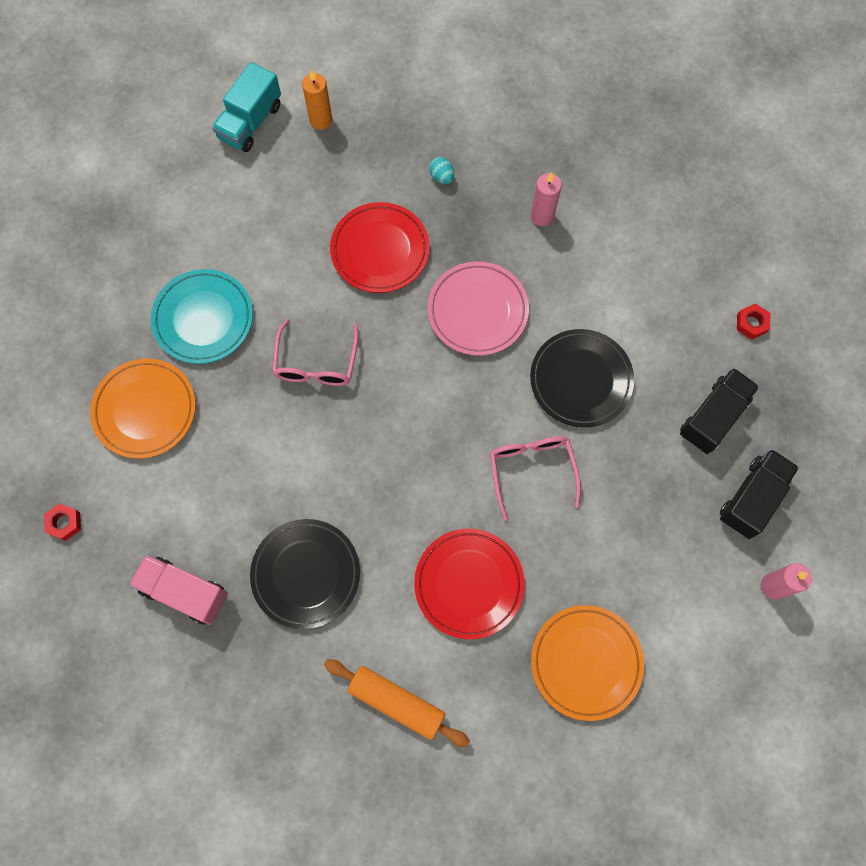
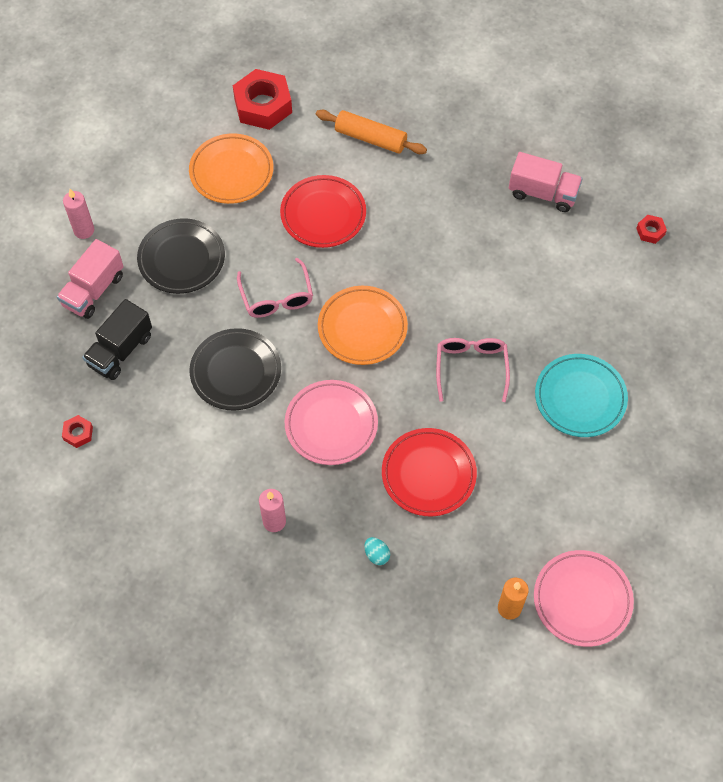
camera: 175 degrees right, 10 degrees down
orange plate [90,359,196,459] -> orange plate moved to [318,286,408,365]
turquoise truck [212,62,281,152] -> pink plate [534,550,634,647]
black plate [250,519,360,629] -> black plate moved to [137,218,225,294]
black truck [720,448,799,539] -> pink truck [57,239,124,319]
none -> red nut [233,69,292,130]

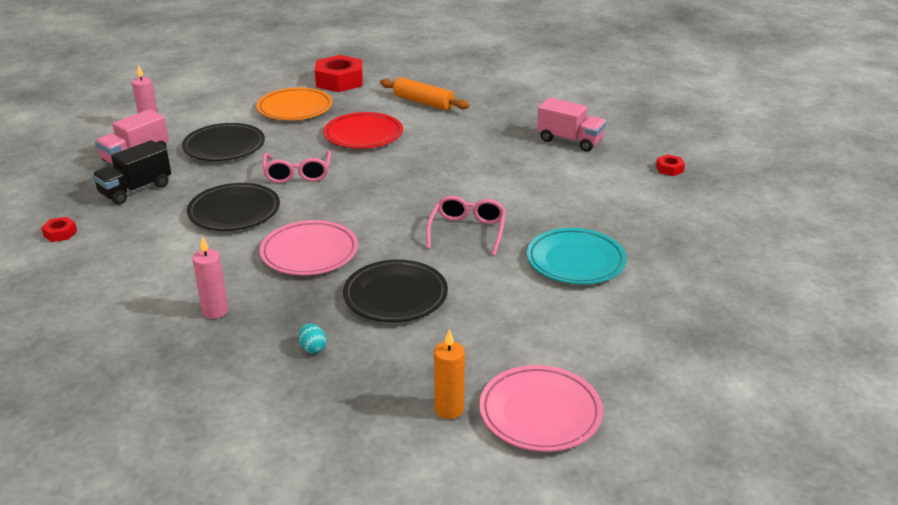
camera: 10 degrees right, 30 degrees down
orange plate [318,286,408,365] -> none
red plate [382,428,477,516] -> black plate [343,259,448,322]

